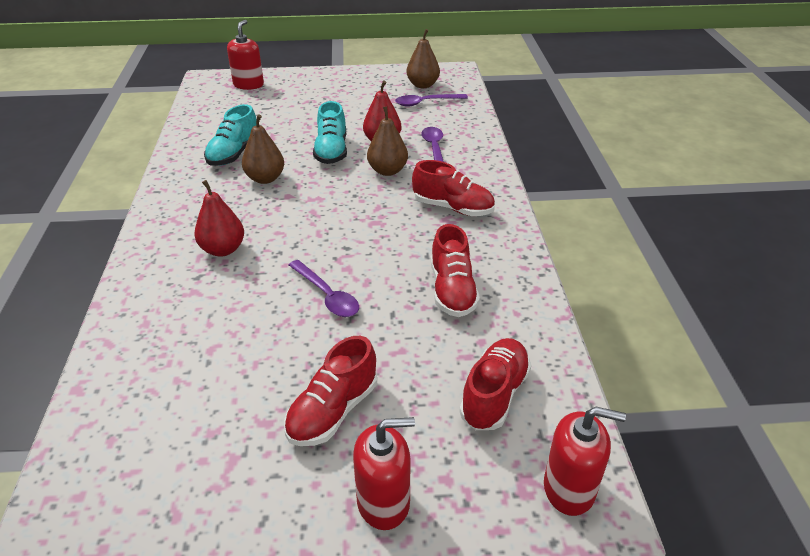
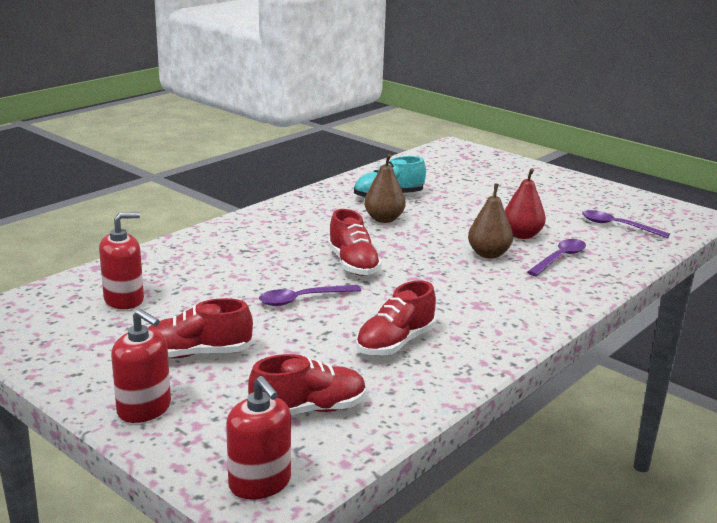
camera: 45 degrees right, 15 degrees down
red pear [194,180,244,257] -> none
red soap dispenser [227,20,264,90] -> red soap dispenser moved to [99,212,144,309]
purple spoon [289,260,359,317] -> purple spoon turned 60 degrees clockwise [259,285,361,306]
turquoise shoe [313,101,347,164] -> none
brown pear [406,29,440,88] -> none
red shoe [412,160,495,216] -> red shoe moved to [328,209,382,276]

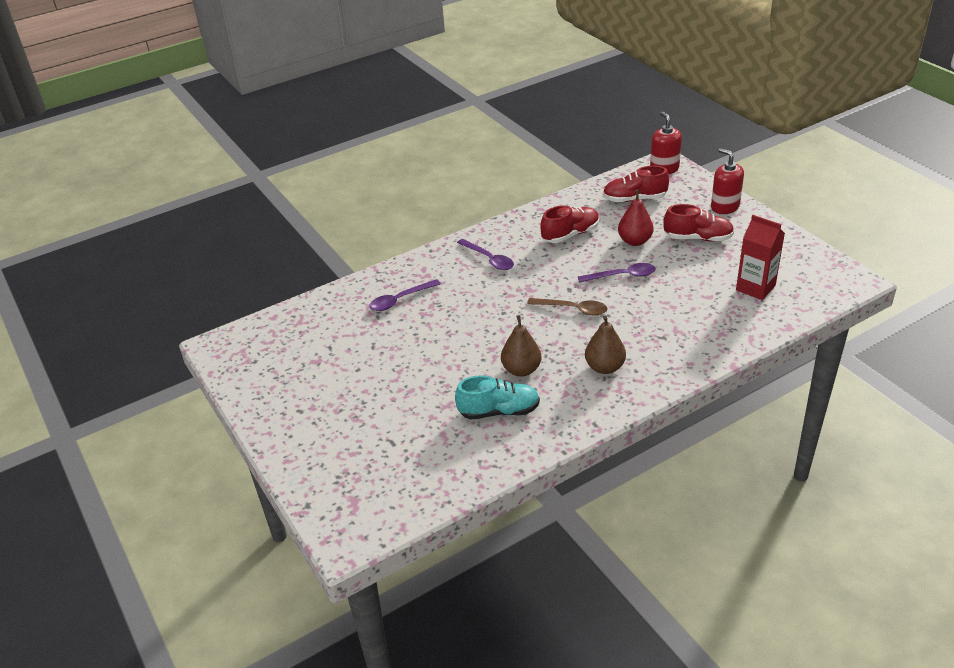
camera: 160 degrees left, 15 degrees up
red soap dispenser [99,212,144,309] -> red carton [736,215,785,300]
red shoe [328,209,382,276] -> brown spoon [527,298,607,316]
brown pear [468,183,513,259] -> brown pear moved to [585,315,626,374]
red pear [505,168,546,239] -> red pear moved to [618,190,654,246]
purple spoon [582,210,670,238] -> purple spoon moved to [457,239,514,270]

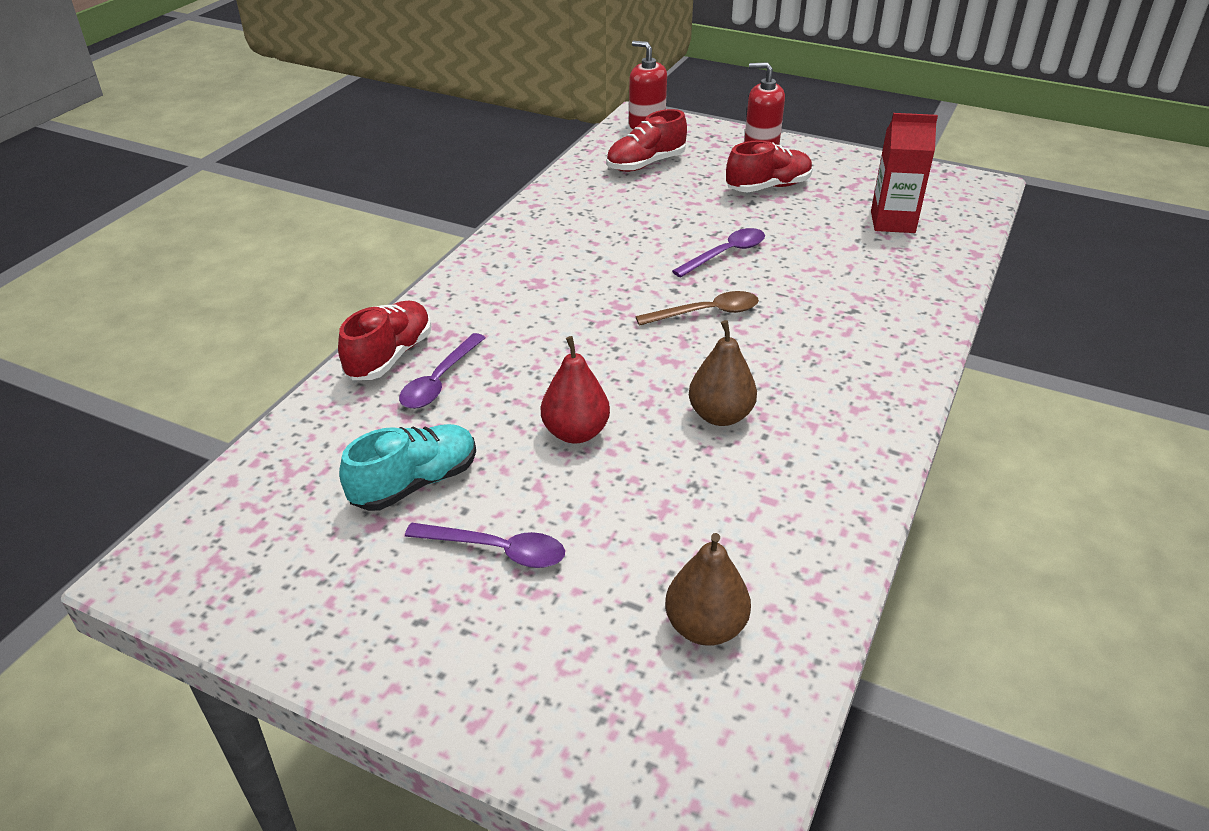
camera: 35 degrees left, 0 degrees up
turquoise shoe [455,375,540,419] -> turquoise shoe moved to [339,424,476,511]
purple spoon [457,239,514,270] -> purple spoon moved to [405,522,565,568]
red shoe [541,205,599,243] -> red shoe moved to [338,301,431,380]
brown pear [585,315,626,374] -> brown pear moved to [665,533,751,646]
red pear [618,190,654,246] -> red pear moved to [541,336,610,443]

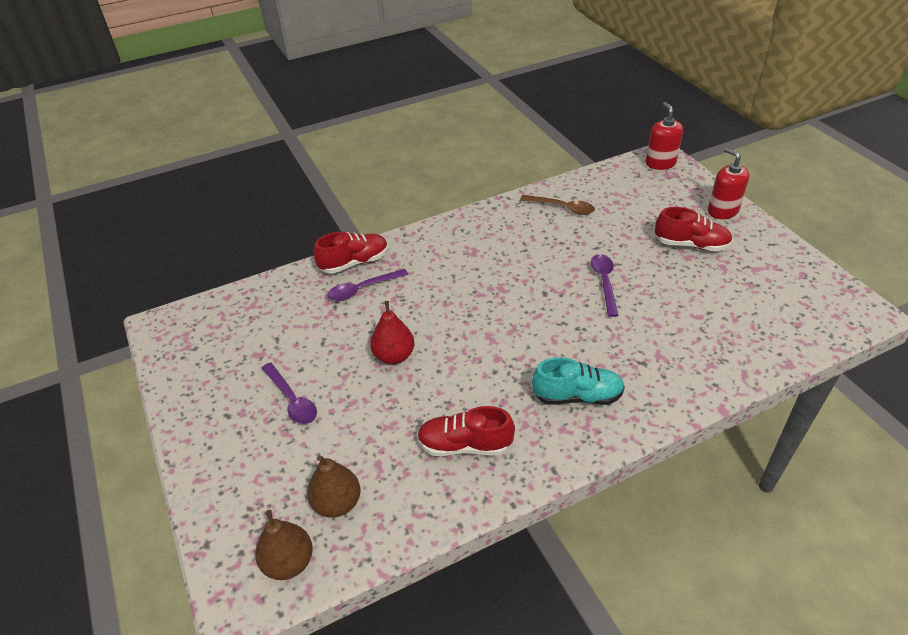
camera: 40 degrees right, 5 degrees up
turquoise shoe [339,424,476,511] -> turquoise shoe moved to [532,357,625,405]
red shoe [606,109,687,172] -> red shoe moved to [417,406,515,456]
brown spoon [635,291,759,326] -> brown spoon moved to [520,195,595,215]
purple spoon [672,228,765,278] -> purple spoon turned 90 degrees counterclockwise [591,254,618,317]
brown pear [689,320,757,426] -> brown pear moved to [255,510,313,580]
red carton [871,113,938,233] -> none

